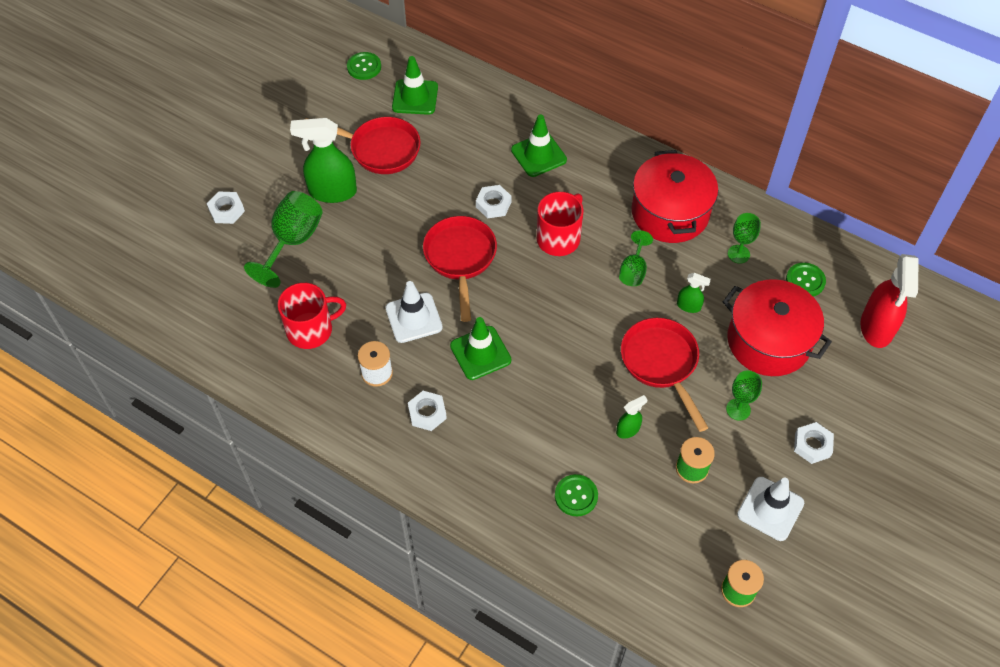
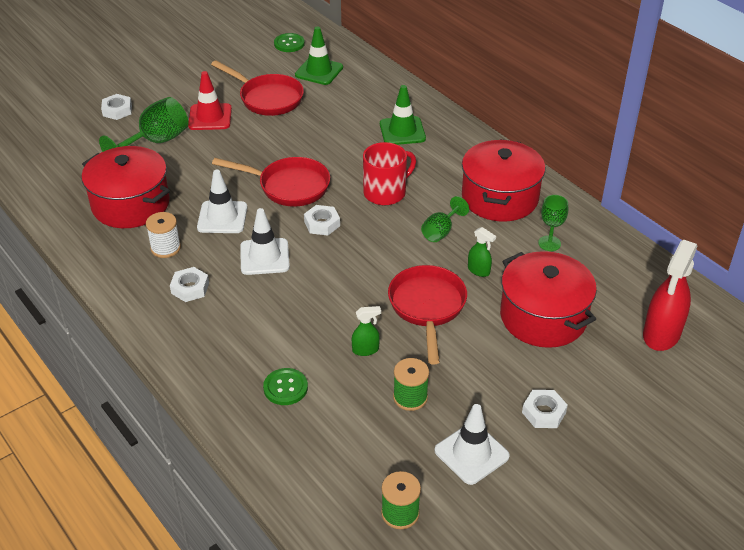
camera: 20 degrees right, 15 degrees down
red mug [278,283,346,349] -> red pot [82,146,170,228]
green spray bottle [290,118,357,203] -> red traffic cone [188,71,232,130]
red pan [423,216,497,322] -> red pan turned 90 degrees clockwise [212,157,330,206]
green traffic cone [450,317,511,380] -> white traffic cone [240,208,290,275]
white nut [476,185,511,218] -> white nut moved to [304,205,340,236]
green goblet [726,370,762,421] -> none
green button [786,263,826,296] -> none

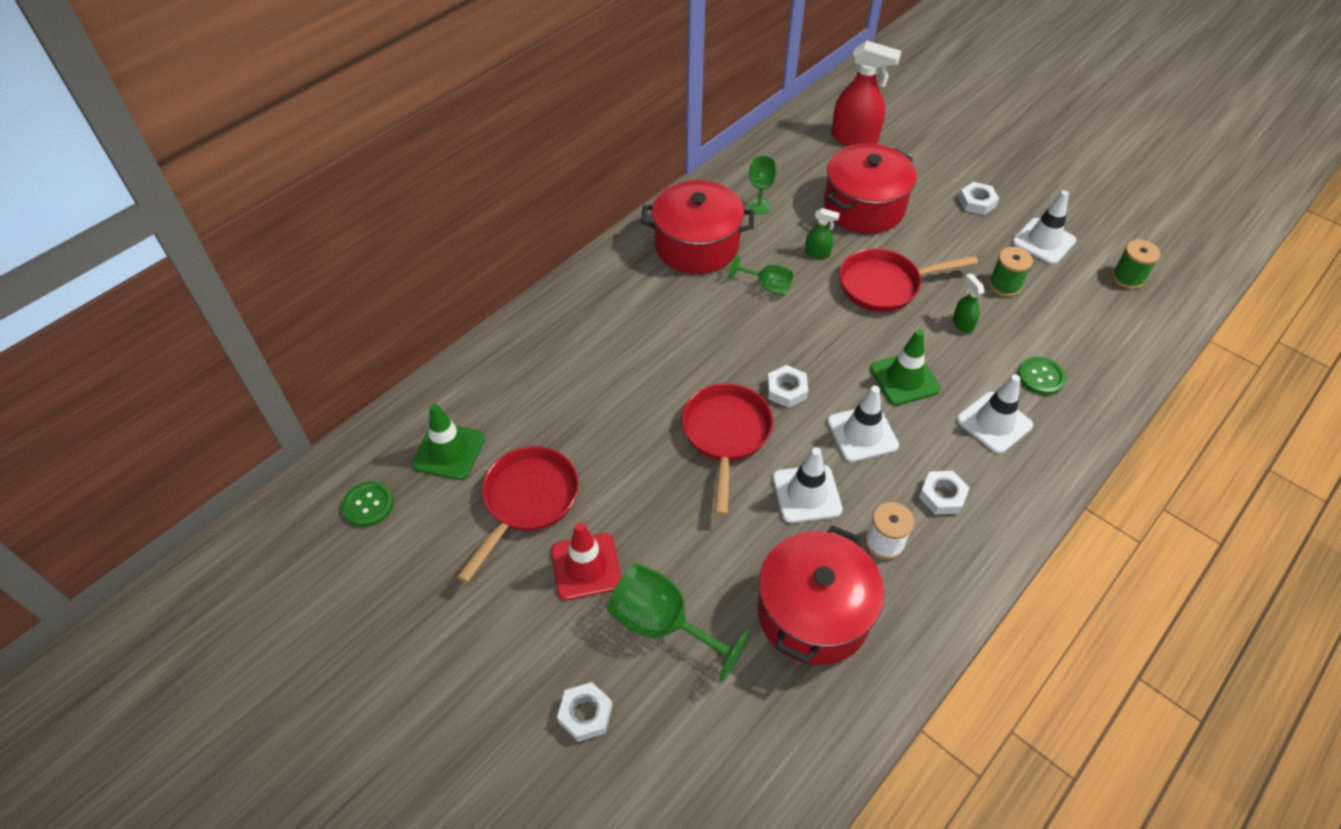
camera: 100 degrees left, 10 degrees up
red mug [363,142,416,205] -> none
green traffic cone [380,85,426,145] -> green traffic cone moved to [870,330,941,405]
green spray bottle [468,227,496,277] -> green spray bottle turned 75 degrees clockwise [805,208,840,259]
none -> white traffic cone [957,374,1033,454]

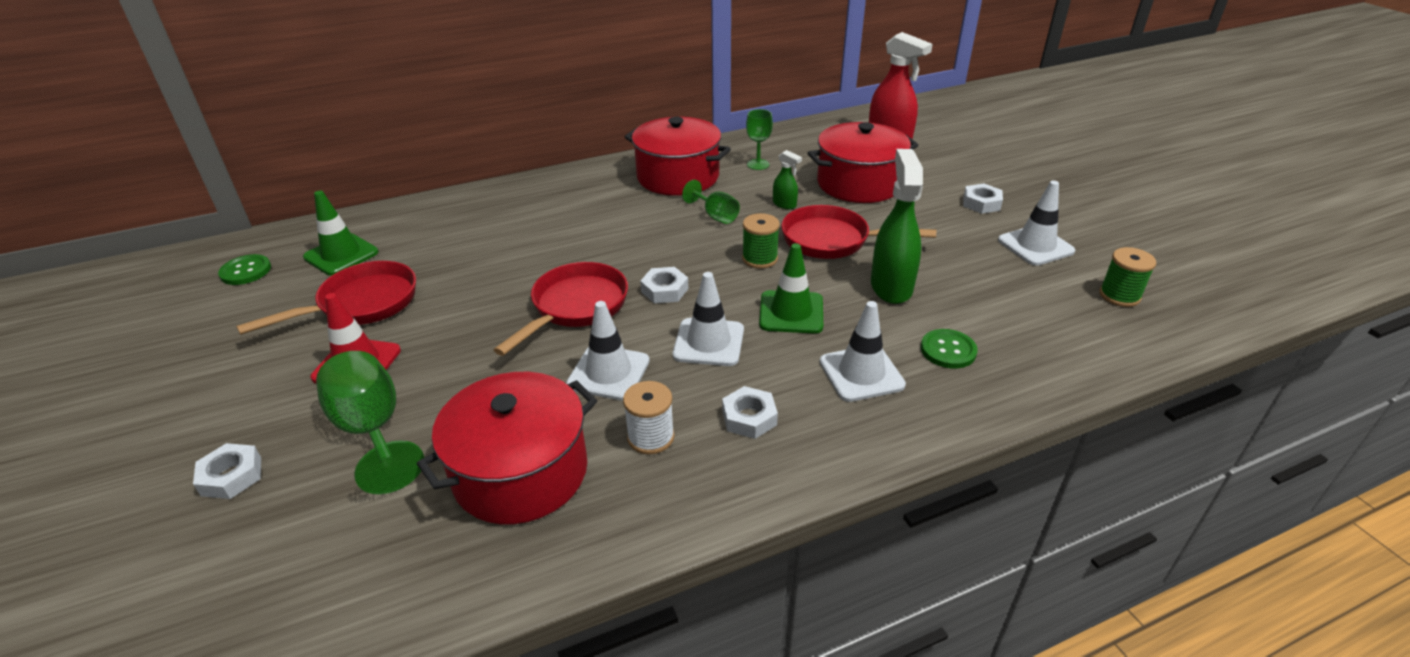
camera: 25 degrees right, 15 degrees down
green spray bottle [953,273,985,333] -> green spray bottle [871,149,923,304], size x2.07
green spool [989,247,1033,297] -> green spool moved to [742,213,780,269]

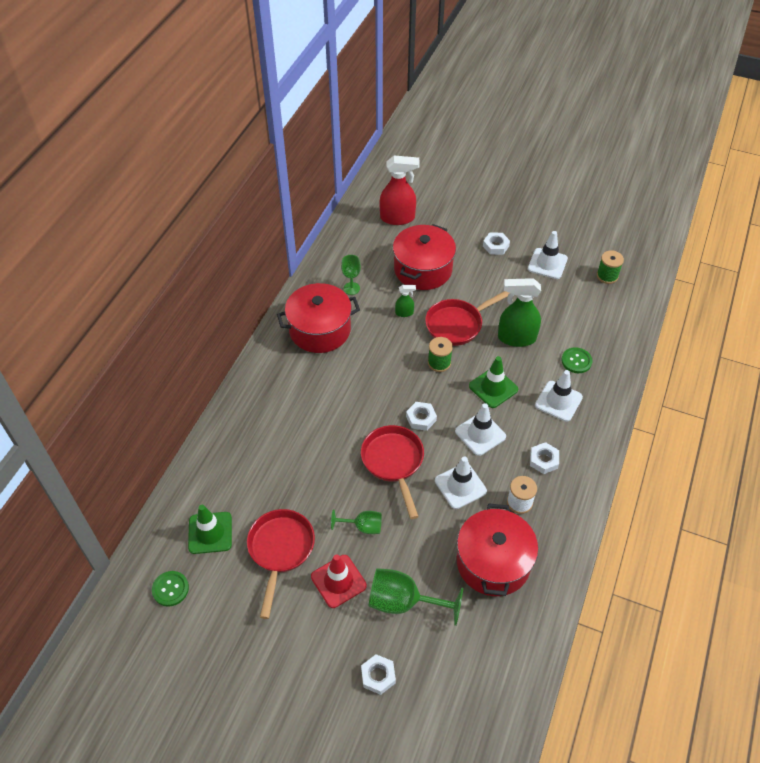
camera: 45 degrees left, 15 degrees up
green goblet [682,180,740,224] -> green goblet moved to [331,509,382,534]
green spray bottle [871,149,923,304] -> green spray bottle turned 45 degrees counterclockwise [498,278,541,347]

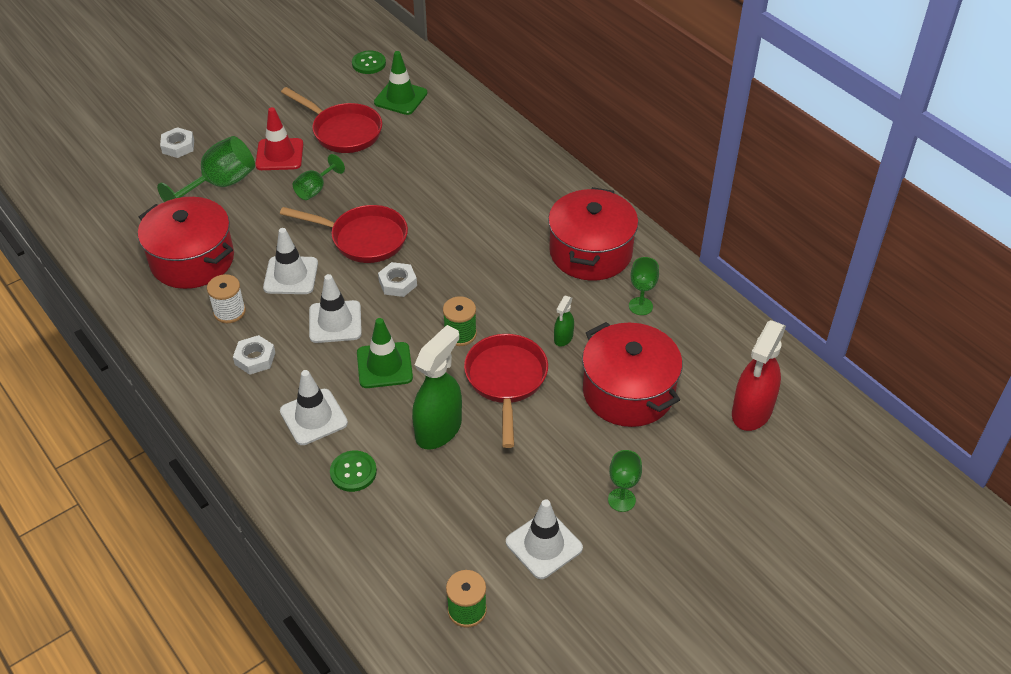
camera: 120 degrees right, 5 degrees down
white nut [483,233,510,255] -> green goblet [608,450,642,512]

